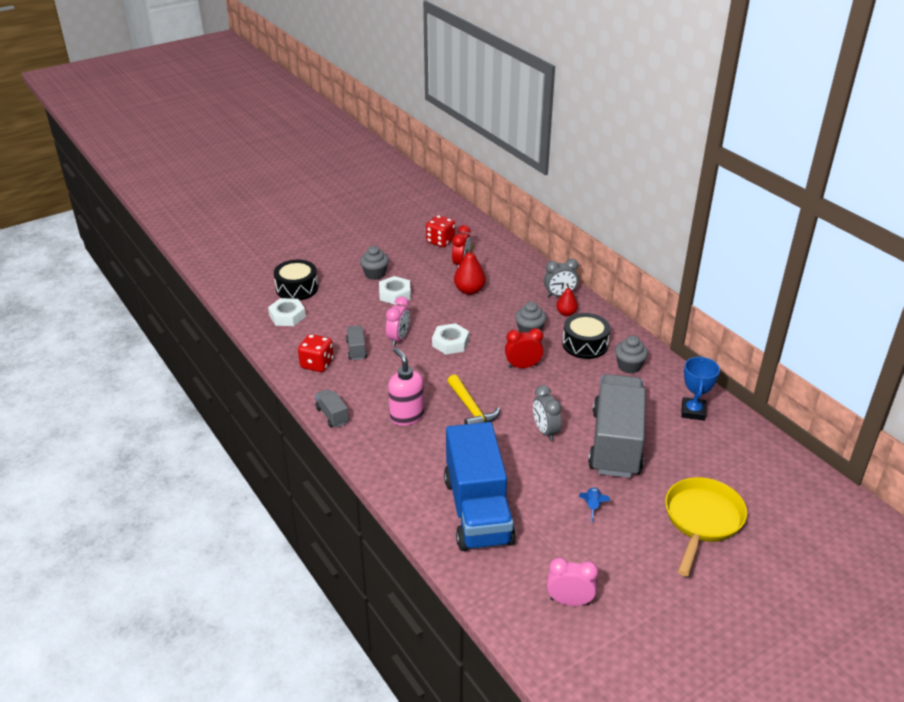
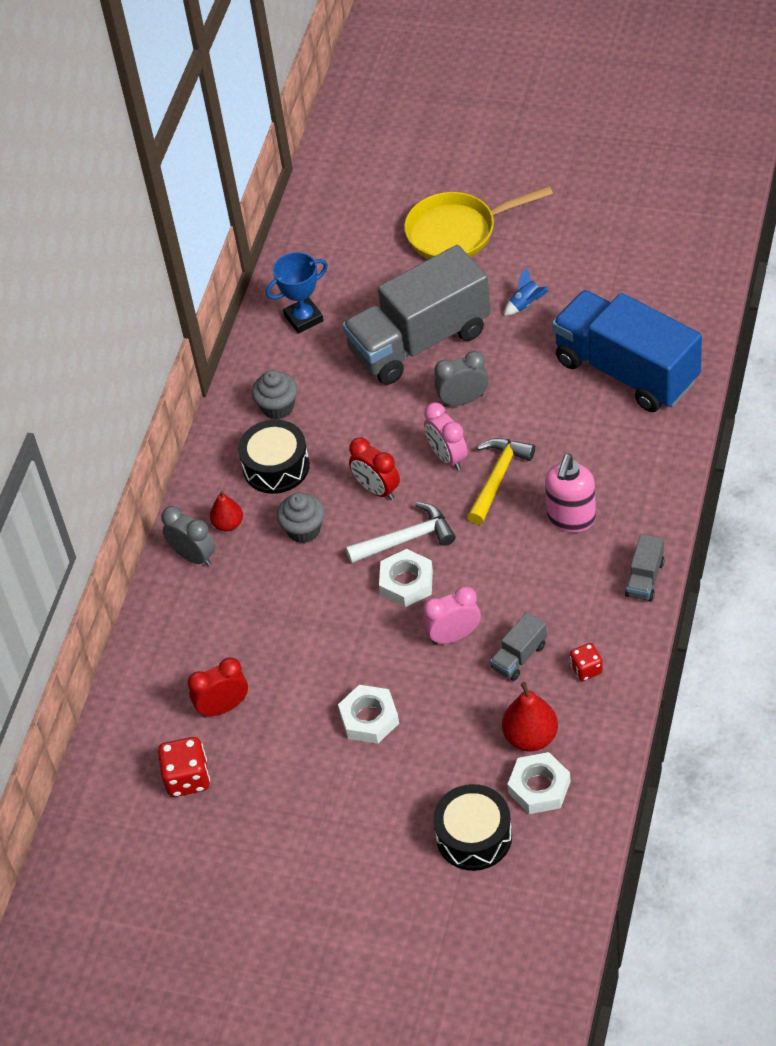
camera: 125 degrees left, 15 degrees up
red dice [298,334,334,372] -> red dice [570,643,603,681], size x0.61
grey cupcake [360,246,389,280] -> none
blue truck [444,422,516,551] -> blue truck turned 90 degrees counterclockwise [552,290,702,412]
red pear [454,244,486,295] -> red pear moved to [502,682,558,751]
grey clock [533,385,562,441] -> grey clock turned 135 degrees counterclockwise [434,351,489,407]
pink clock [547,558,598,606] -> pink clock moved to [424,402,467,470]
none -> white hammer [346,502,456,563]

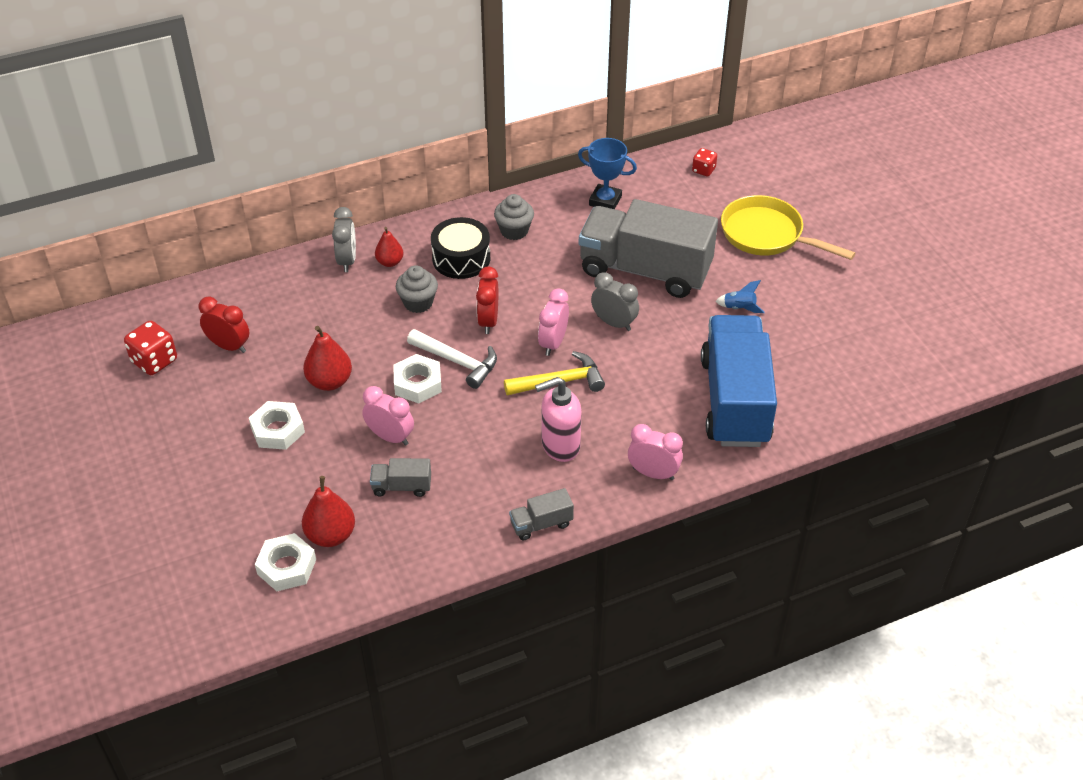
camera: 45 degrees right, 5 degrees down
black drum [433,784,512,871] -> none
red dice [570,643,603,681] -> red dice moved to [692,148,717,176]
none -> red pear [303,326,352,391]
none -> pink clock [628,424,683,480]

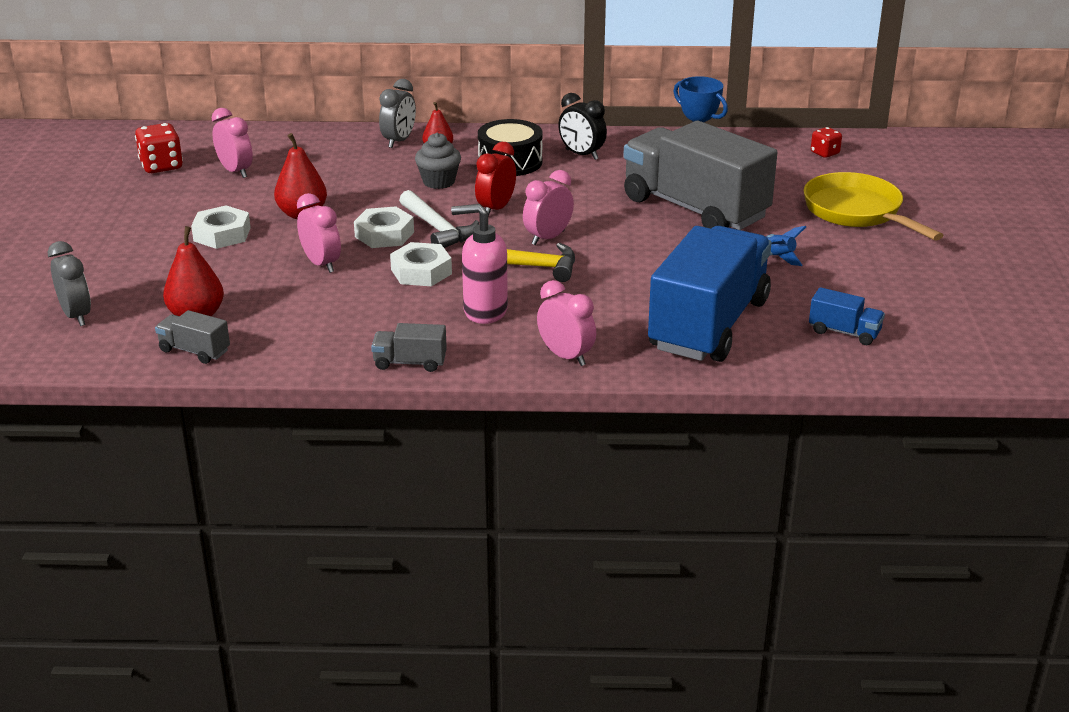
camera: 25 degrees right, 15 degrees down
red clock [199,297,250,353] -> pink clock [212,108,253,178]
white nut [255,533,316,591] -> white nut moved to [390,242,452,286]
grey truck [370,458,431,497] -> grey truck moved to [155,310,230,364]
grey cupcake [494,194,534,240] -> black clock [558,93,607,160]
grey clock [591,272,639,331] -> grey clock moved to [48,241,91,326]
none -> blue truck [809,287,885,345]

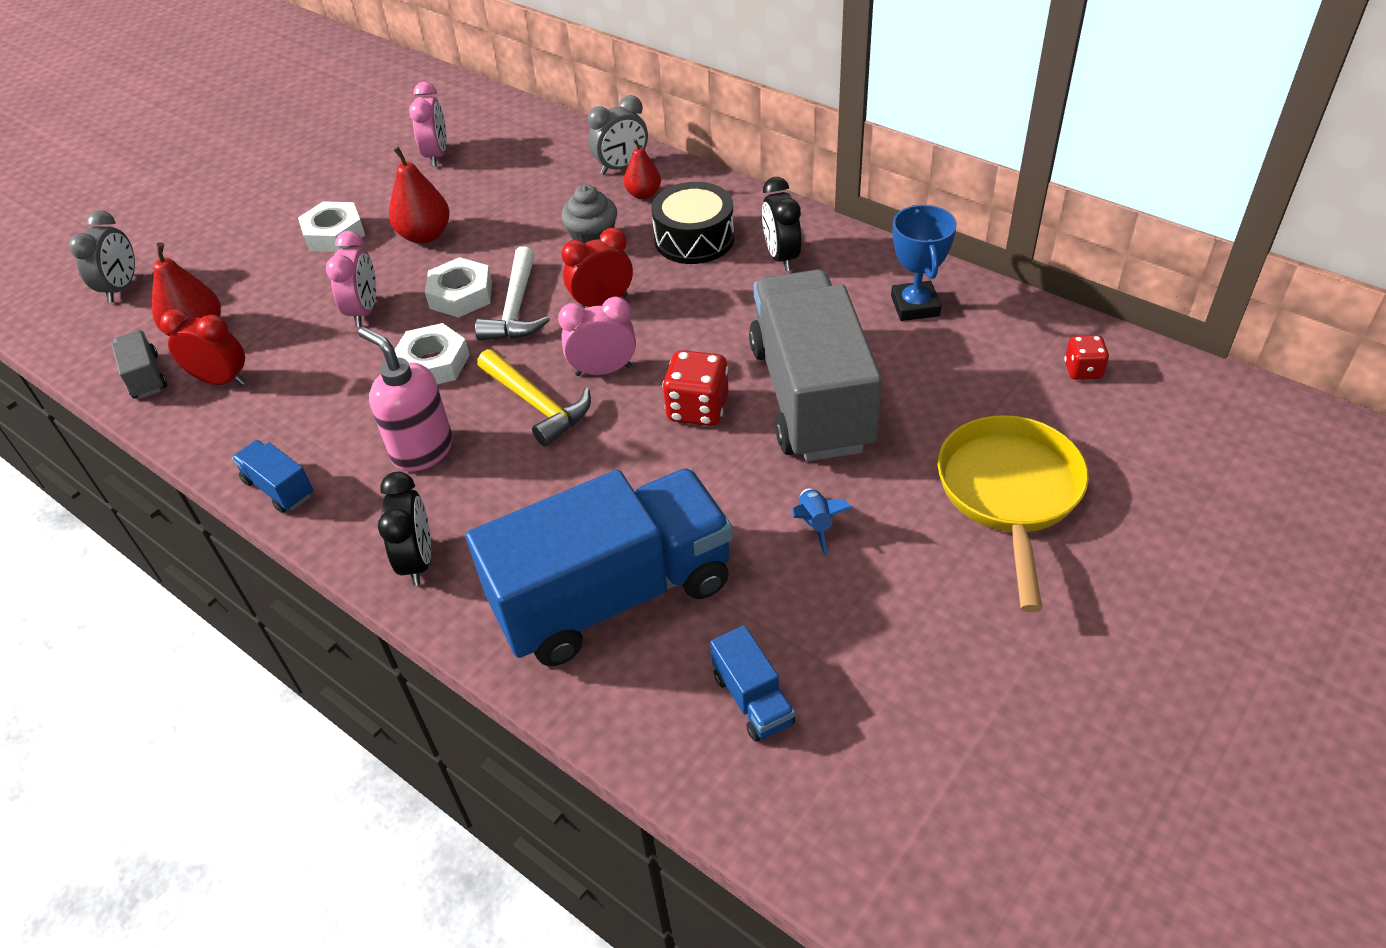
camera: 40 degrees right, 15 degrees up
red dice [135,123,183,173] -> red dice moved to [662,350,728,426]
grey truck [371,323,447,372] -> blue truck [232,440,313,513]
pink clock [537,280,596,366] -> black clock [378,472,431,586]
none -> red clock [160,309,246,385]

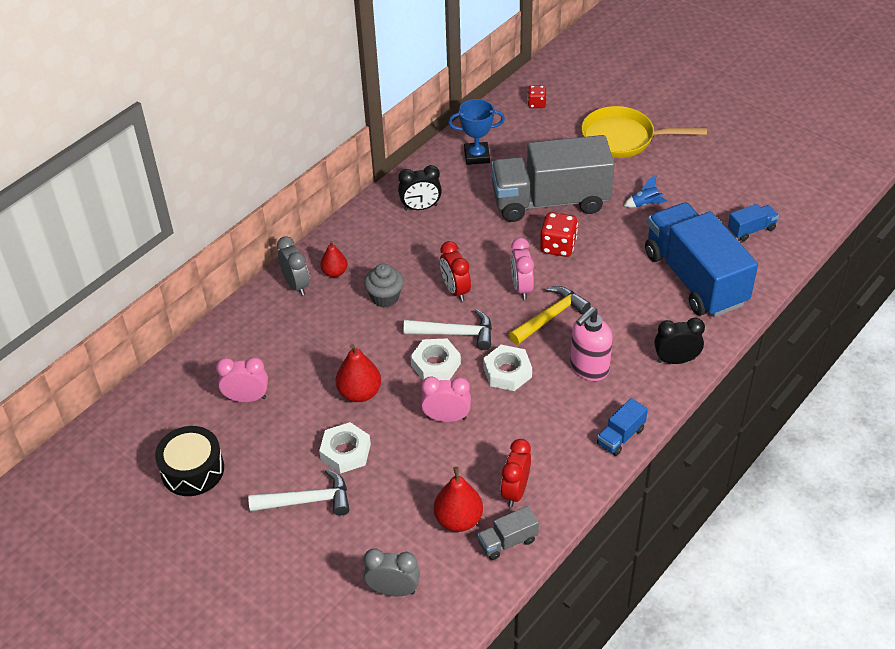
camera: 90 degrees left, 0 degrees up
black drum [651,182,734,264] -> black drum moved to [155,426,224,496]
none -> white hammer [248,469,350,516]

